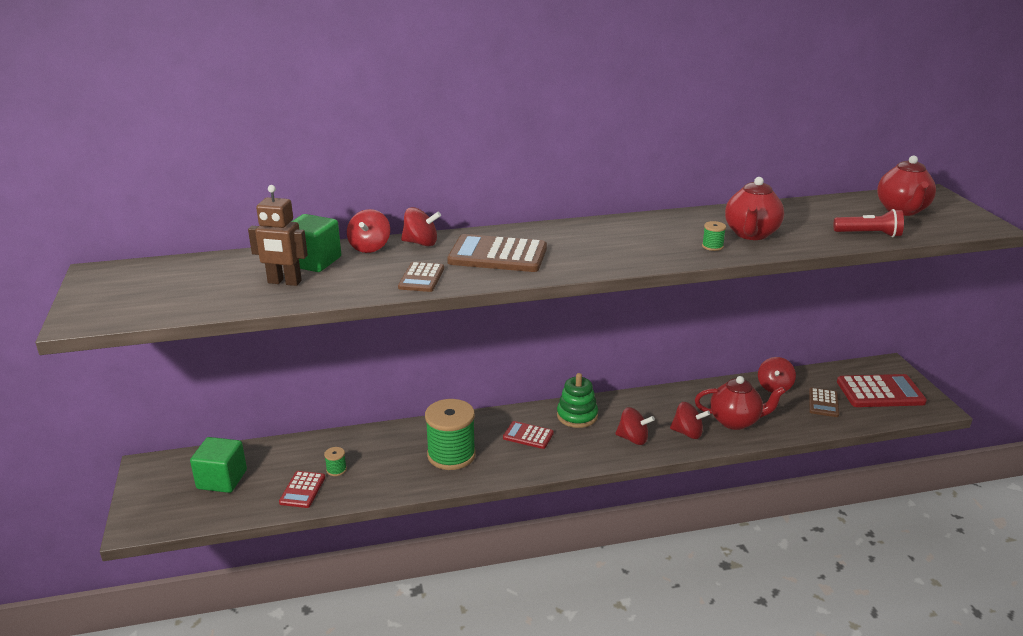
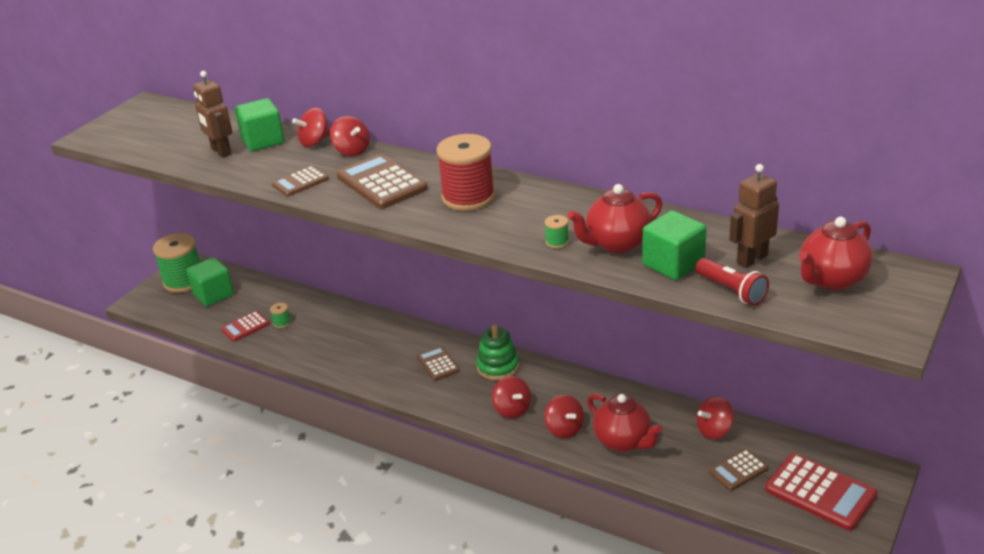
camera: 45 degrees right, 5 degrees up
green spool [425,399,476,470] -> green spool moved to [153,233,200,293]
red calculator [503,421,554,449] -> brown calculator [416,346,460,381]
none -> red spool [437,134,495,211]
none -> green cube [642,210,707,280]
none -> brown robot [729,164,779,268]

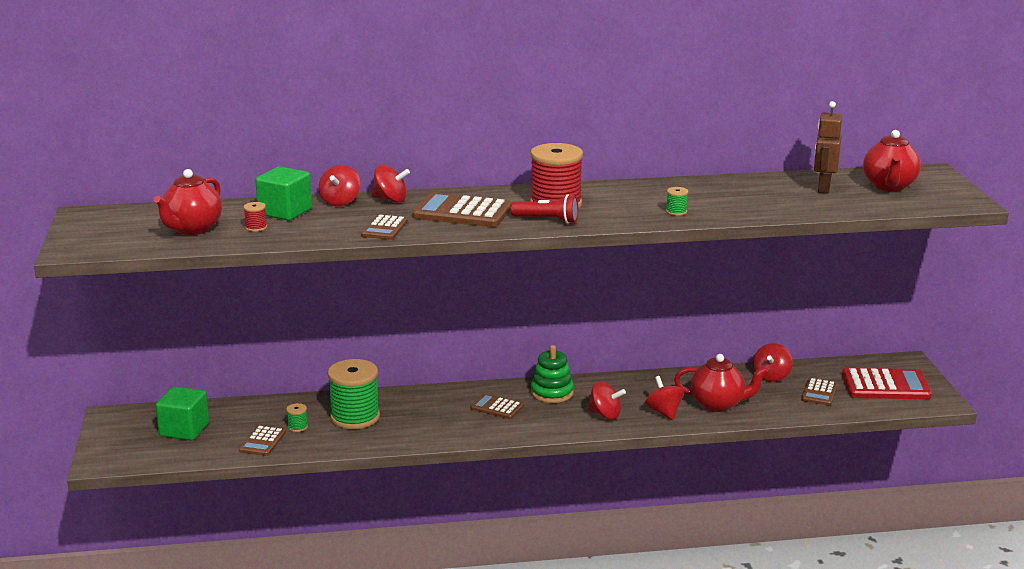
camera: 40 degrees left, 10 degrees down
green spool [153,233,200,293] -> green spool moved to [328,359,380,429]
brown robot [193,71,232,158] -> red spool [243,202,267,232]
red calculator [221,311,270,342] -> brown calculator [239,425,286,456]
red spinning top [544,395,584,438] -> red spinning top turned 135 degrees counterclockwise [645,376,684,420]
red teapot [568,184,662,253] -> red teapot moved to [154,169,222,235]
green cube [642,210,707,280] -> none
red flashlight [695,258,769,306] -> red flashlight moved to [511,194,578,224]

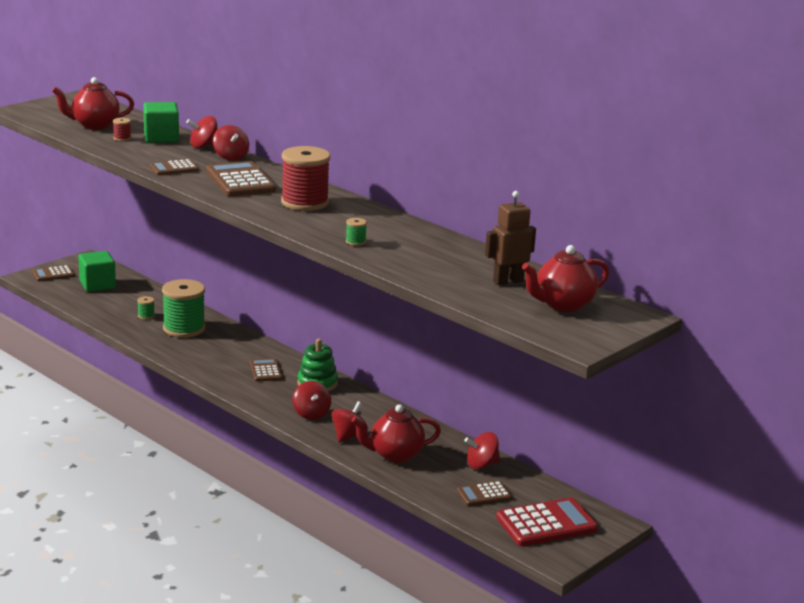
camera: 50 degrees right, 0 degrees up
brown calculator [239,425,286,456] -> brown calculator moved to [32,265,74,281]
red flashlight [511,194,578,224] -> none
red teapot [674,354,768,412] -> red teapot turned 105 degrees clockwise [351,404,441,463]
red calculator [842,368,932,399] -> red calculator turned 75 degrees counterclockwise [496,497,598,546]

